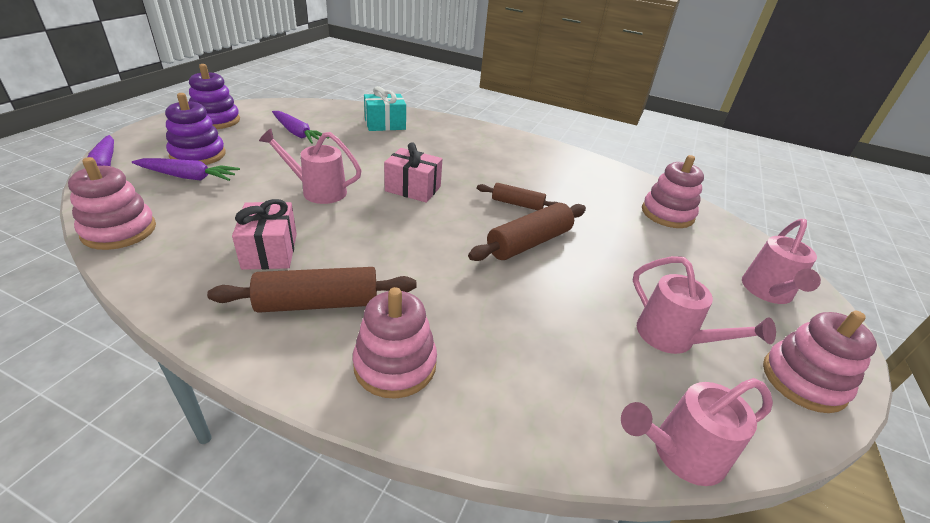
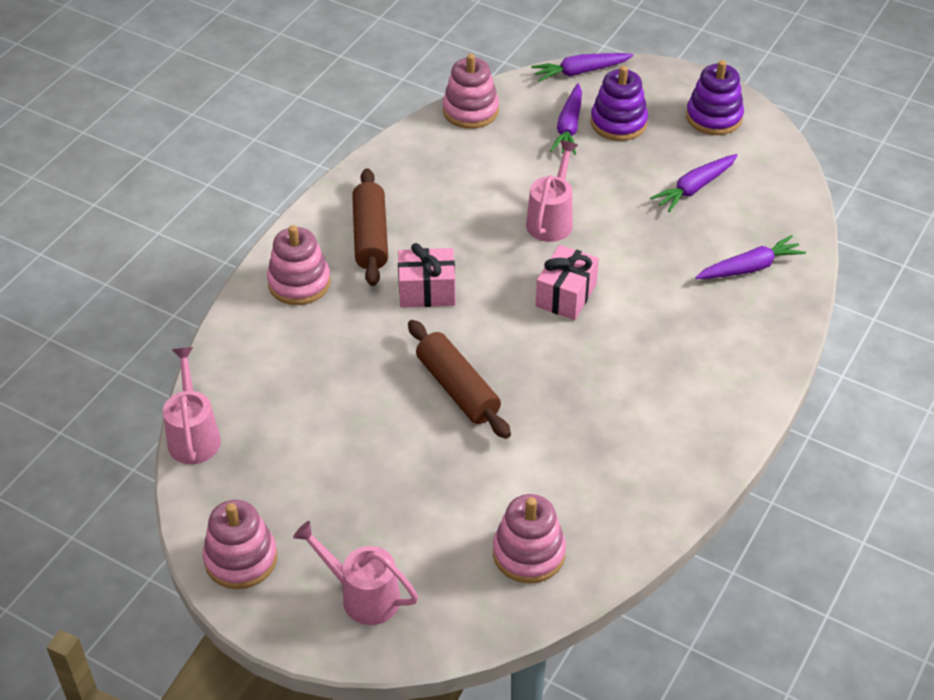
camera: 100 degrees right, 10 degrees up
pink gift [232,199,297,270] -> pink gift moved to [398,243,455,308]
turquoise gift [364,86,406,131] -> purple carrot [695,235,806,279]
brown rolling pin [477,183,559,210] -> none
pink watering can [633,256,776,354] -> none

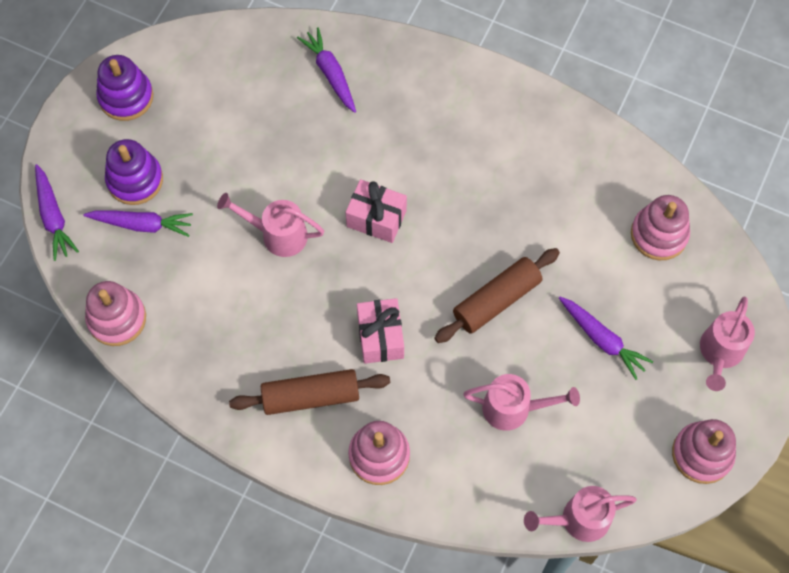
camera: 95 degrees left, 20 degrees up
purple carrot [650,154,738,212] -> purple carrot moved to [559,297,653,380]
none -> pink watering can [463,374,580,431]

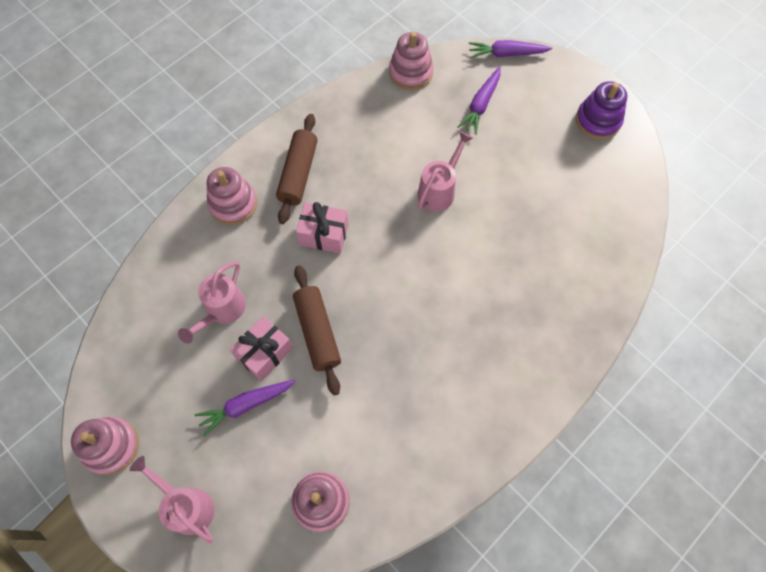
camera: 110 degrees right, 0 degrees up
purple stacking toy [105,139,163,205] -> none
purple carrot [297,27,356,113] -> none
pink gift [345,179,407,243] -> pink gift moved to [230,316,293,381]
pink watering can [524,486,637,542] -> none

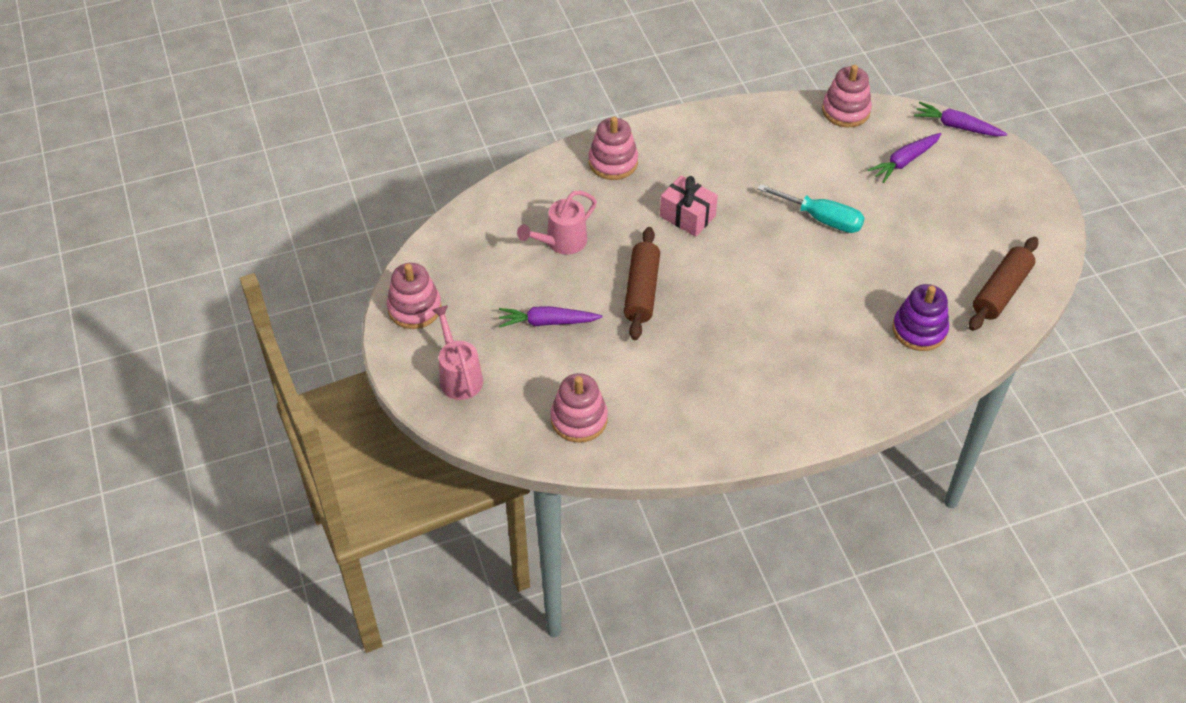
camera: 25 degrees right, 15 degrees down
pink gift [230,316,293,381] -> none
brown rolling pin [276,114,318,224] -> brown rolling pin moved to [969,237,1038,331]
pink watering can [418,131,473,211] -> turquoise screwdriver [757,184,865,233]
purple stacking toy [576,81,627,140] -> purple stacking toy moved to [892,284,949,351]

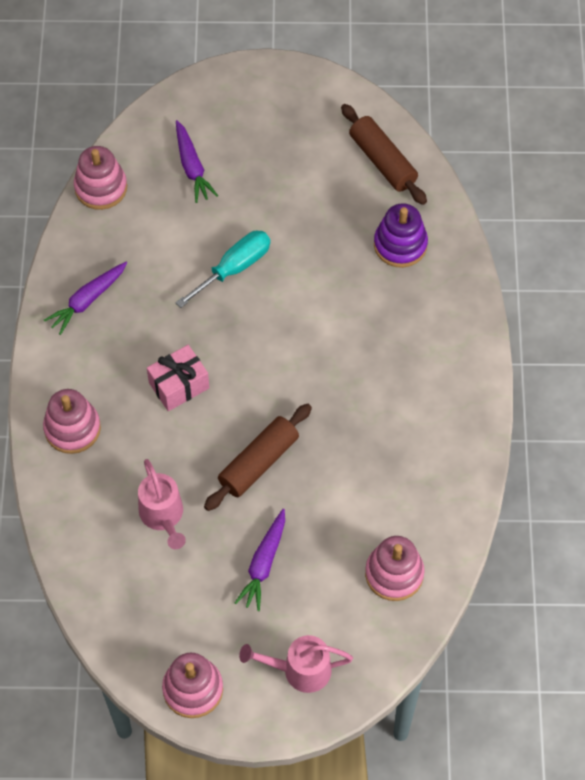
camera: 70 degrees left, 10 degrees up
brown rolling pin [624,227,660,340] -> brown rolling pin turned 75 degrees counterclockwise [204,404,312,511]
purple carrot [914,102,1007,136] -> purple carrot moved to [44,262,127,335]

